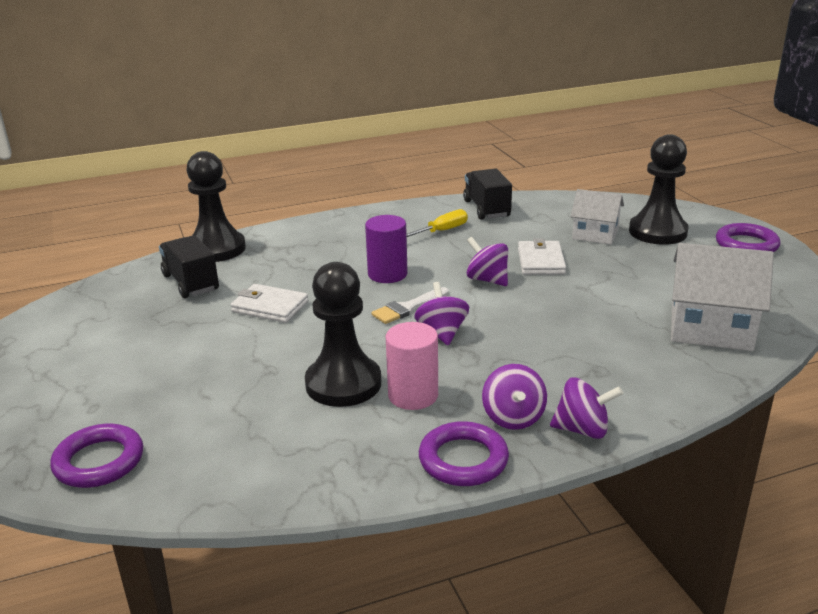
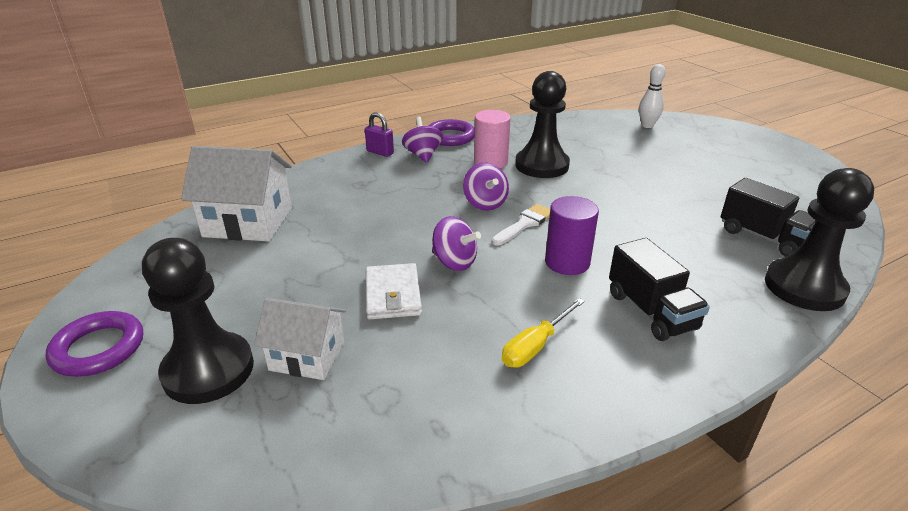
camera: 170 degrees right, 5 degrees up
purple ring [50,424,143,488] -> white bowling pin [639,64,666,128]
white wallet [231,284,308,323] -> none
black truck [463,169,512,220] -> black truck moved to [609,238,710,341]
purple spinning top [550,377,623,439] -> purple padlock [365,112,394,157]

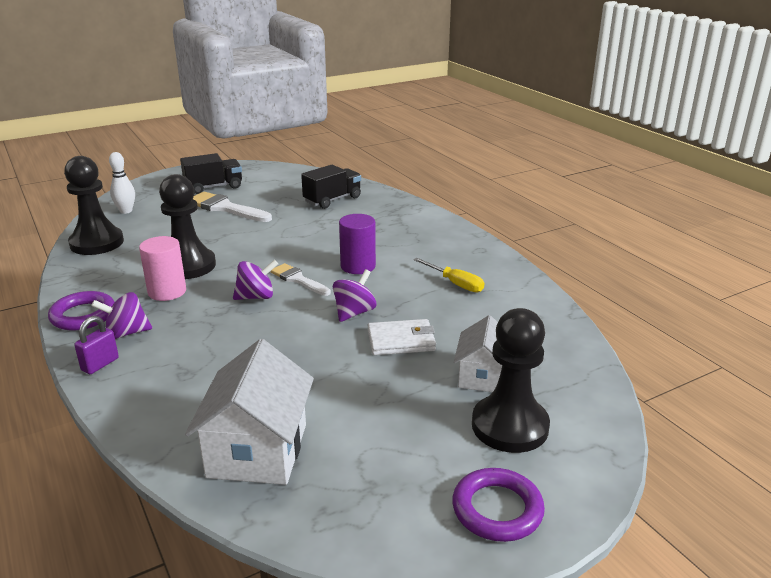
camera: 90 degrees left, 5 degrees down
black truck [609,238,710,341] -> black truck moved to [180,153,242,194]
black pawn [765,168,874,311] -> black pawn moved to [64,156,124,255]
none -> white brush [193,192,272,222]

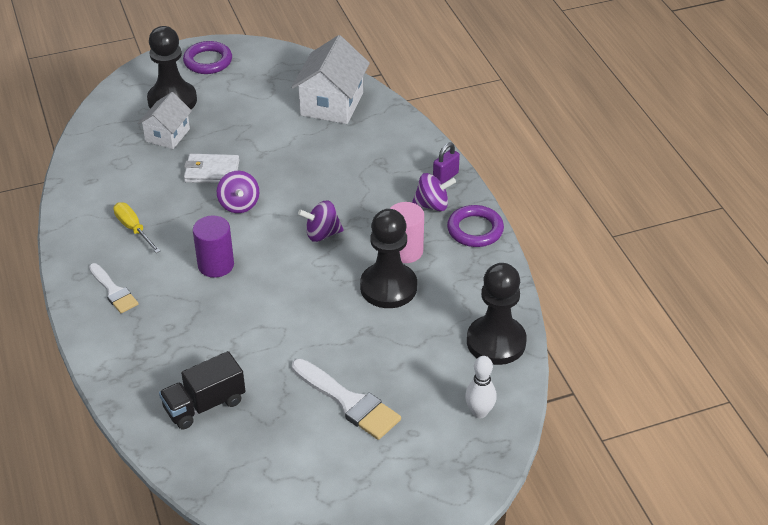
camera: 170 degrees left, 15 degrees up
black truck [180,153,242,194] -> none
white brush [270,263,331,296] -> white brush moved to [89,263,139,313]
purple spinning top [333,269,376,322] -> purple spinning top turned 60 degrees counterclockwise [217,171,259,213]

